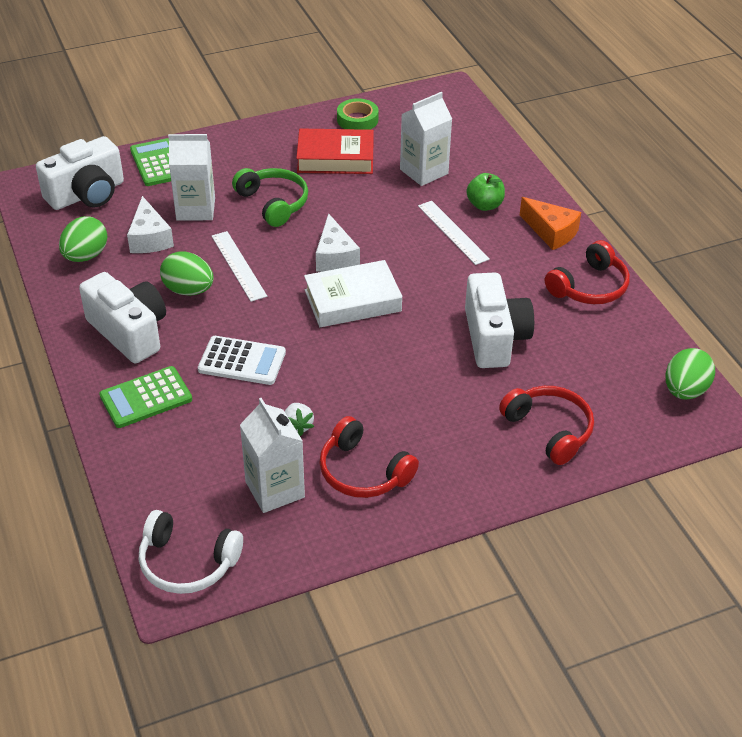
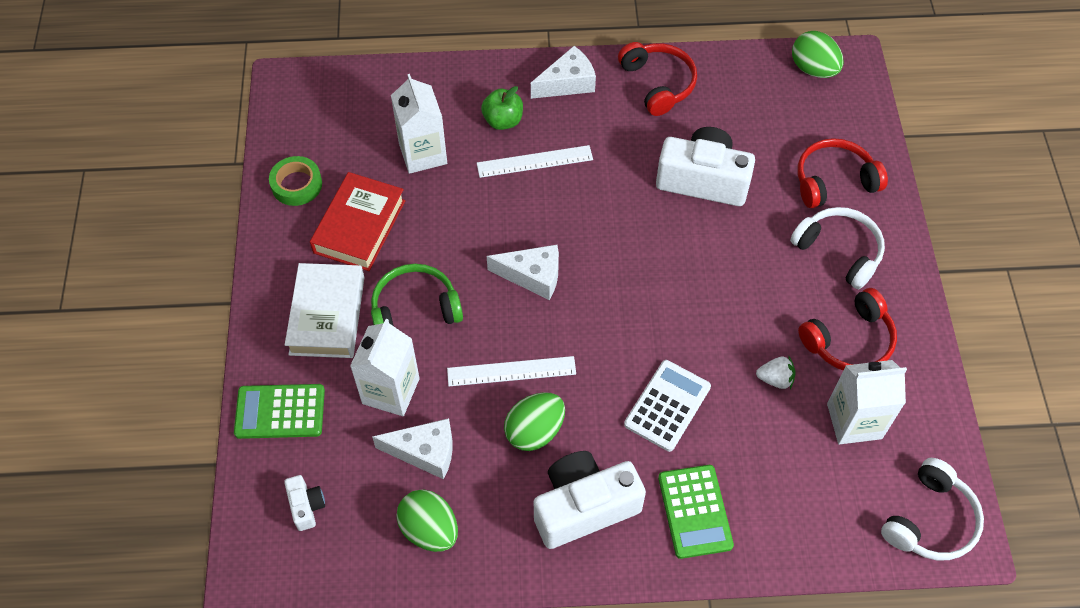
camera: 70 degrees left, 15 degrees up
white camera [36,136,124,210] -> white camera [284,475,325,531], size x0.46
white book [304,260,402,327] -> white book moved to [285,263,365,358]
orange cheese [520,197,581,250] -> white cheese [531,46,596,99]
none -> white headphones [790,207,885,289]

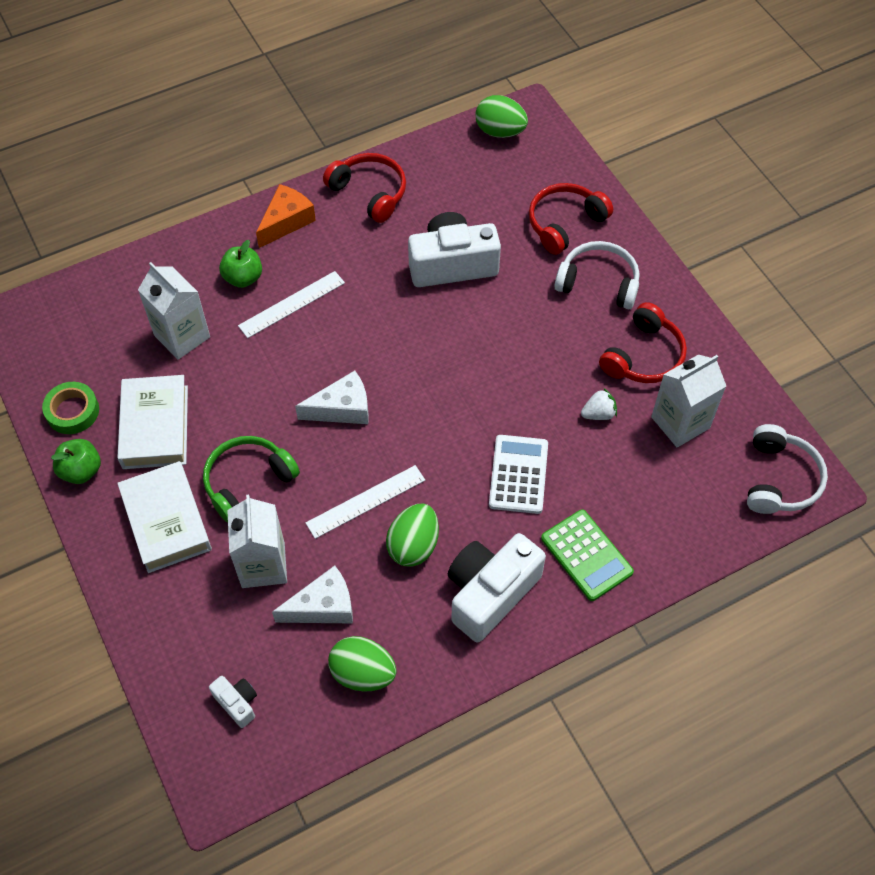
camera: 25 degrees left, 0 degrees up
green calculator [234,384,325,439] -> none
red book [310,172,405,271] -> white book [117,375,188,469]
white cheese [531,46,596,99] -> orange cheese [256,184,316,248]
none -> green apple [51,439,101,484]

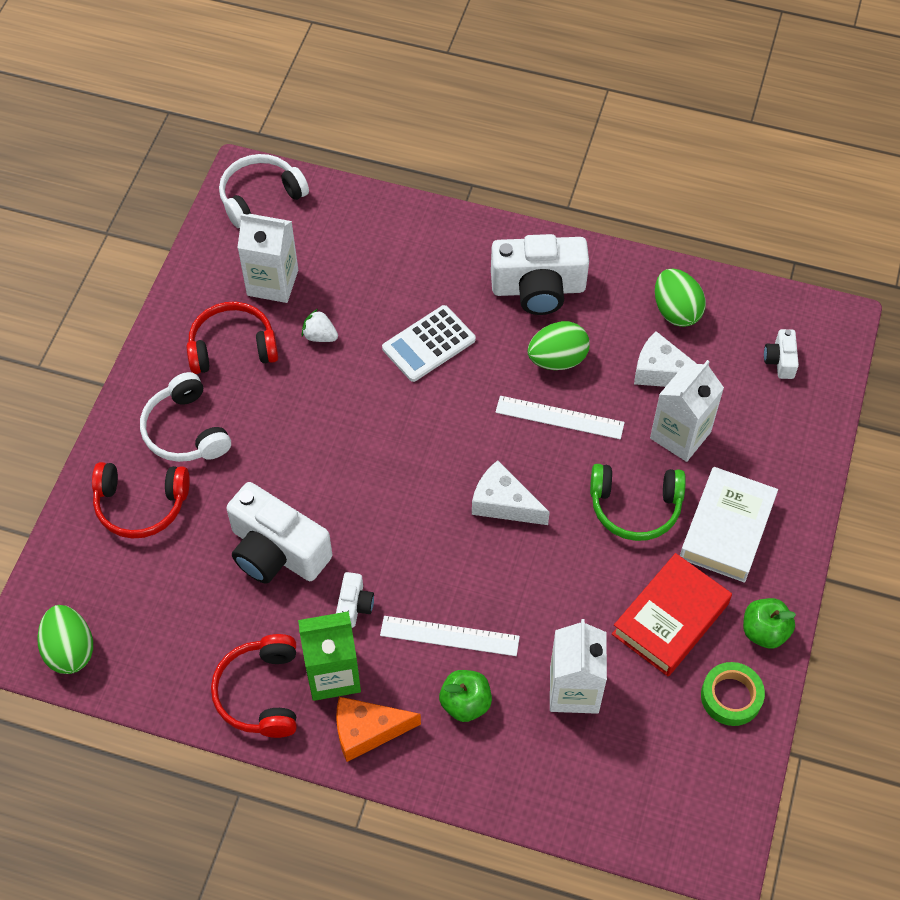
camera: 135 degrees left, 0 degrees up
white book [117,375,188,469] -> red book [612,553,732,676]
green calculator [541,509,634,601] -> none
none -> green carton [298,611,361,701]
none -> white camera [336,572,374,628]

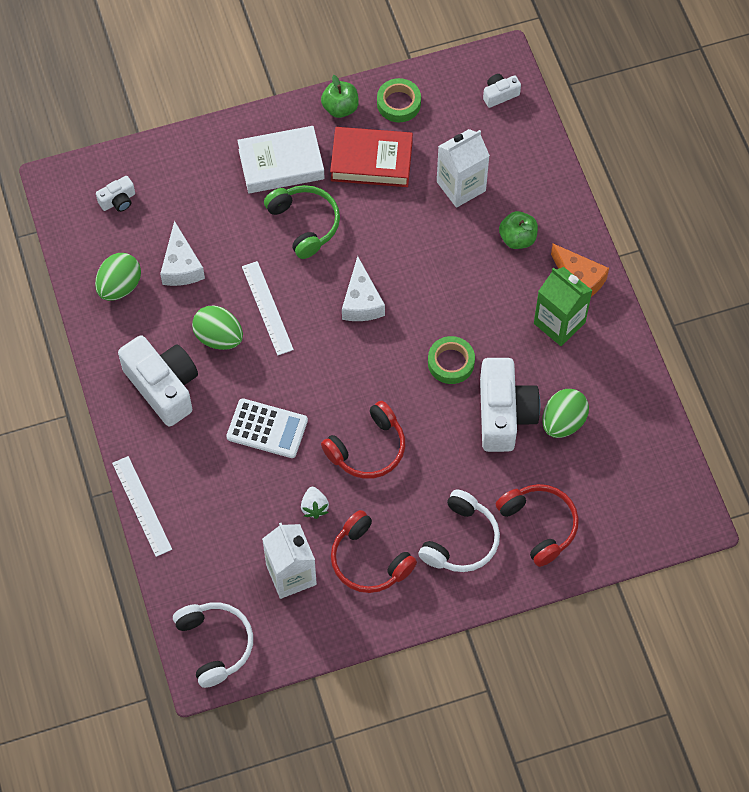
camera: 125 degrees left, 5 degrees up
green egg [37,605,93,674] -> green egg moved to [542,389,589,438]
red headphones [211,634,297,738] -> red headphones moved to [321,401,405,479]
white headphones [219,154,309,228] -> white headphones turned 135 degrees counterclockwise [173,602,253,688]
white camera [336,572,374,628] -> white camera moved to [483,74,521,108]
white ruler [380,616,520,656] -> white ruler moved to [112,456,172,557]
white carton [650,360,724,462] -> none
none -> green tape [428,336,475,384]

